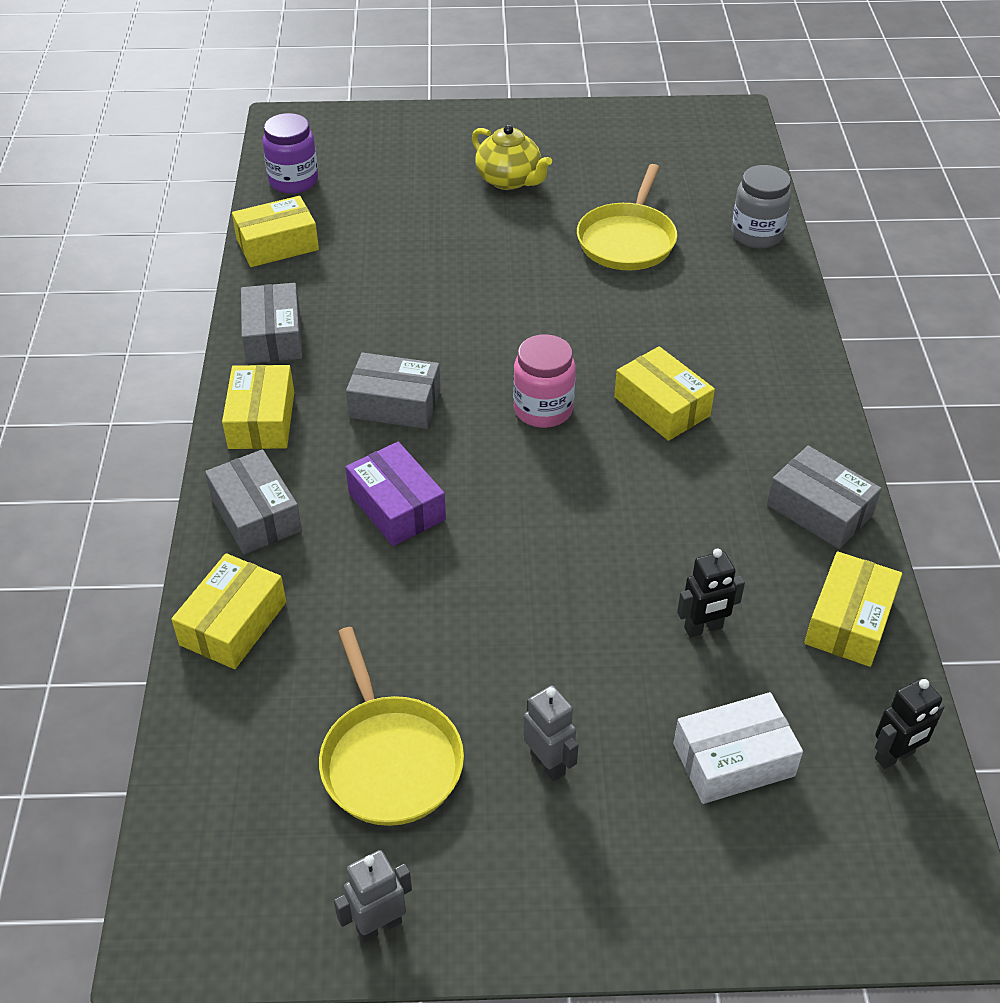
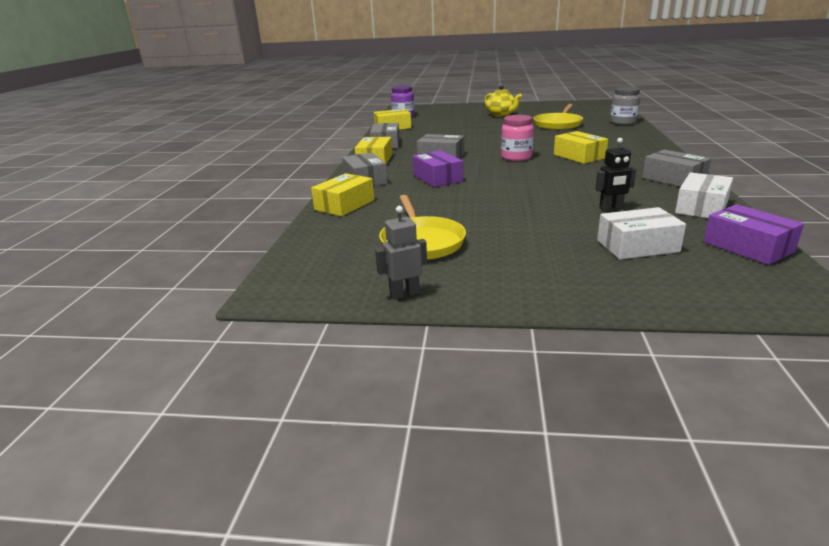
camera: 10 degrees right, 20 degrees down
grey robot [523,686,579,782] -> none
yellow box [804,551,902,667] -> white box [675,172,733,218]
black robot [875,678,945,769] -> purple box [703,204,804,265]

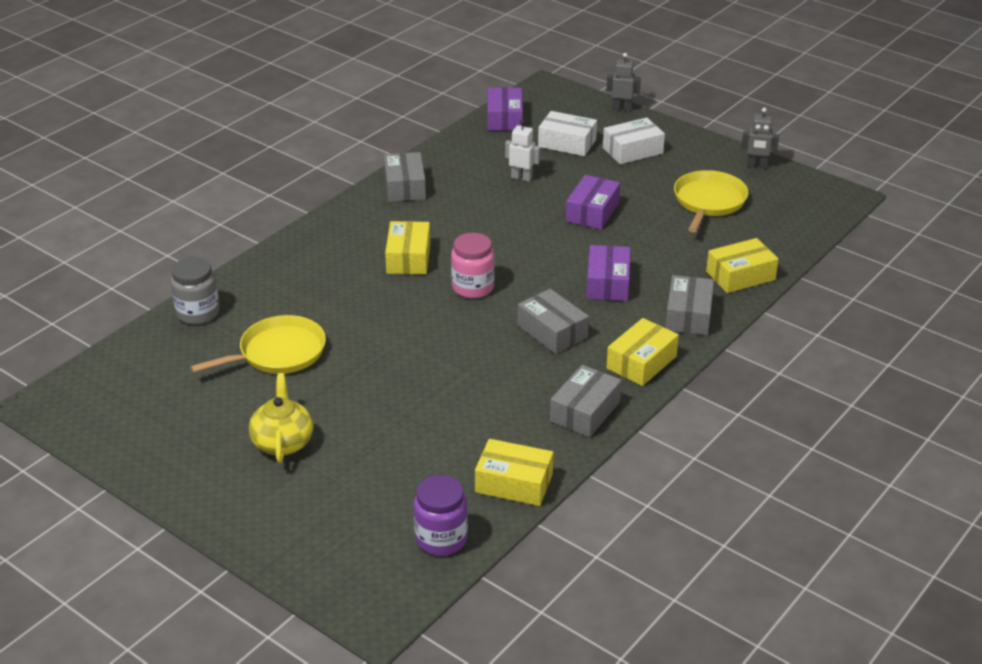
camera: 150 degrees left, 10 degrees up
black robot [595,138,636,211] -> white robot [505,120,540,182]
white box [675,172,733,218] -> white box moved to [603,117,665,164]
none -> purple box [566,175,620,230]
none -> grey robot [606,53,641,111]

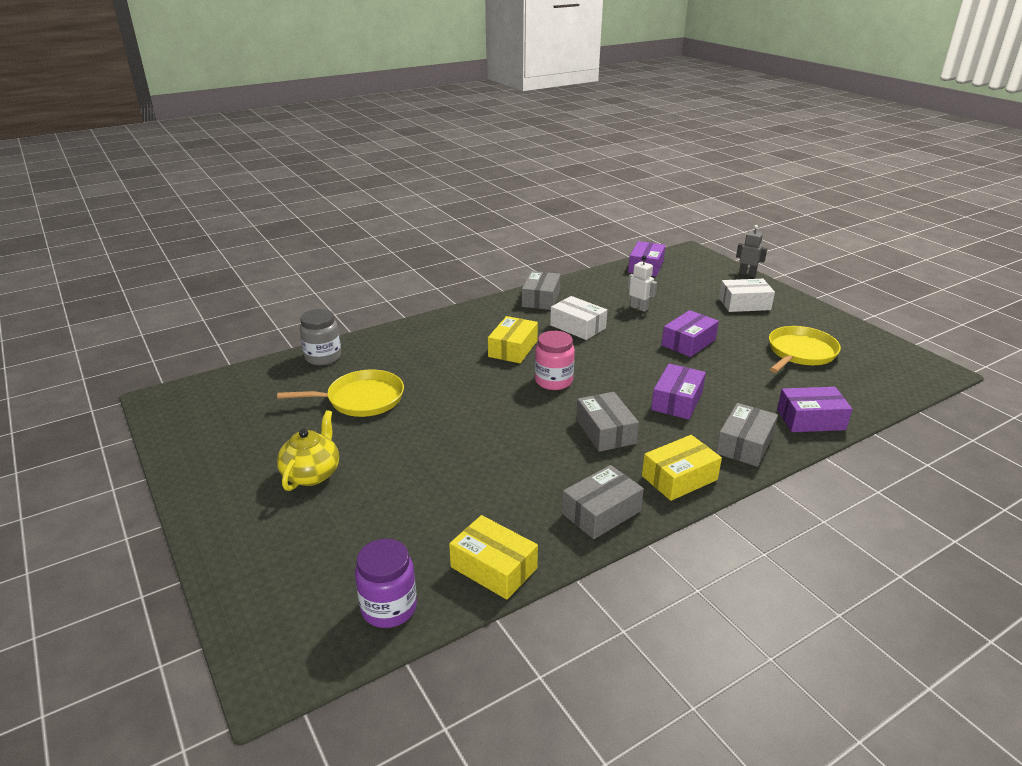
camera: 20 degrees right, 5 degrees down
white box [538,111,597,156] -> white box moved to [550,296,607,340]
yellow box [706,238,779,293] -> purple box [777,387,852,432]
grey robot [741,108,779,168] -> none

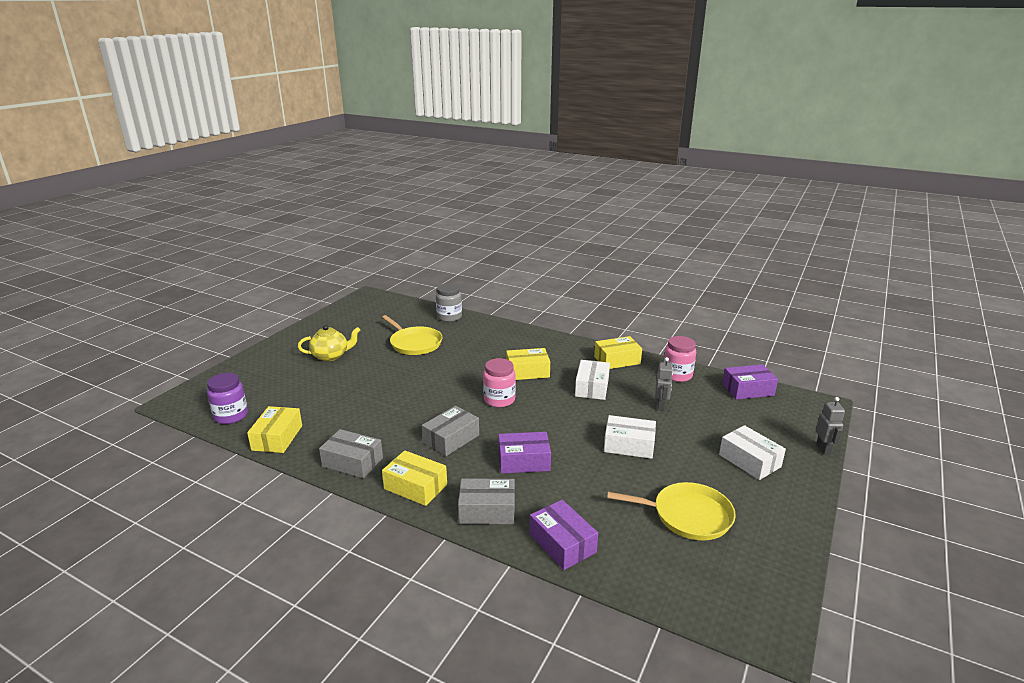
camera: 60 degrees right, 5 degrees down
grey box [522,271,560,310] -> yellow box [594,336,642,369]
white robot [628,256,657,312] -> grey robot [655,357,673,411]
purple box [661,310,719,357] -> white box [604,415,656,459]
none -> pink jar [664,336,696,382]

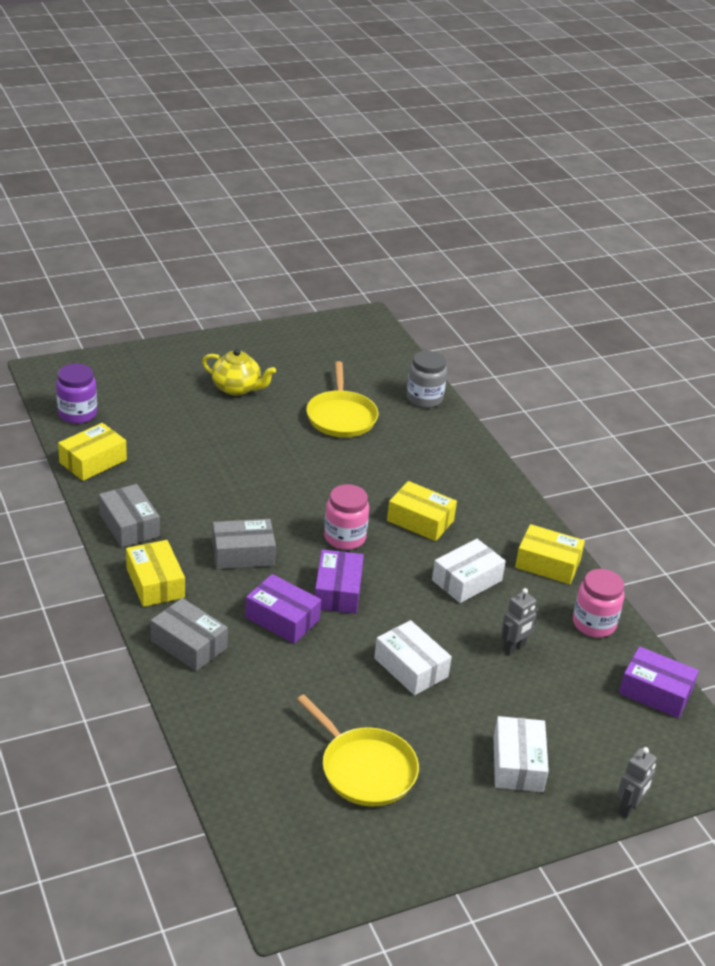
camera: 35 degrees right, 10 degrees up
purple box [530,500,598,570] -> purple box moved to [315,549,364,614]

